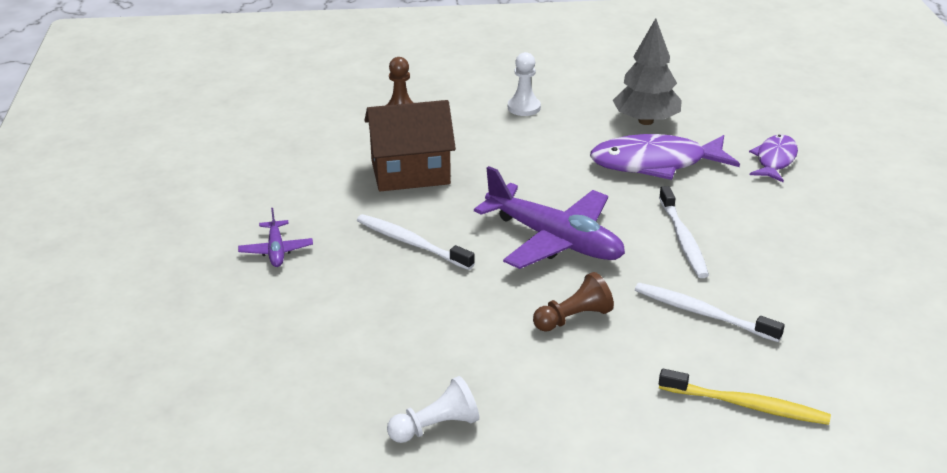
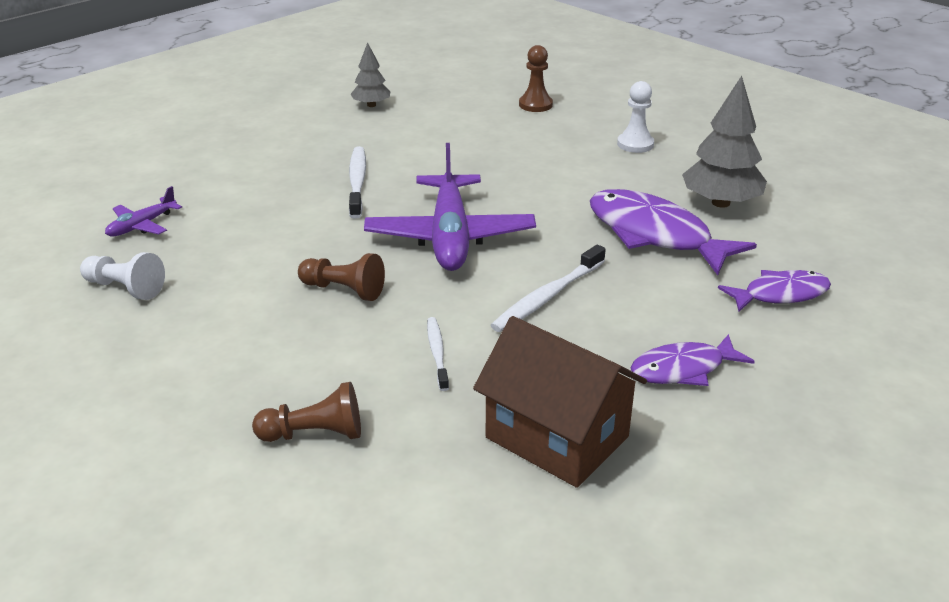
camera: 50 degrees right, 0 degrees up
purple plane [238,208,313,267] -> purple plane moved to [105,186,182,237]
brown house [364,100,456,192] -> brown house moved to [473,316,647,488]
white toothbrush [635,283,785,342] -> white toothbrush [427,317,449,391], size x0.63
yellow toothbrush [659,369,831,425] -> brown pawn [252,382,361,442]
none -> grey tree [351,42,391,107]
none -> purple fish [631,334,755,386]

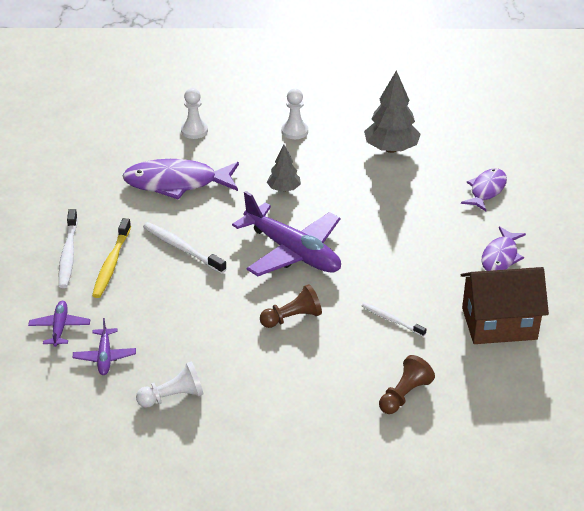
camera: 45 degrees left, 5 degrees up
grey tree [351,42,391,107] -> grey tree moved to [267,144,301,192]
white toothbrush [491,244,606,332] -> white toothbrush moved to [59,209,78,288]
brown pawn [519,45,553,112] -> white pawn [181,88,208,139]
purple fish [590,189,757,275] -> purple fish moved to [122,159,239,200]
none -> purple plane [28,301,90,347]
none -> yellow toothbrush [92,218,131,298]

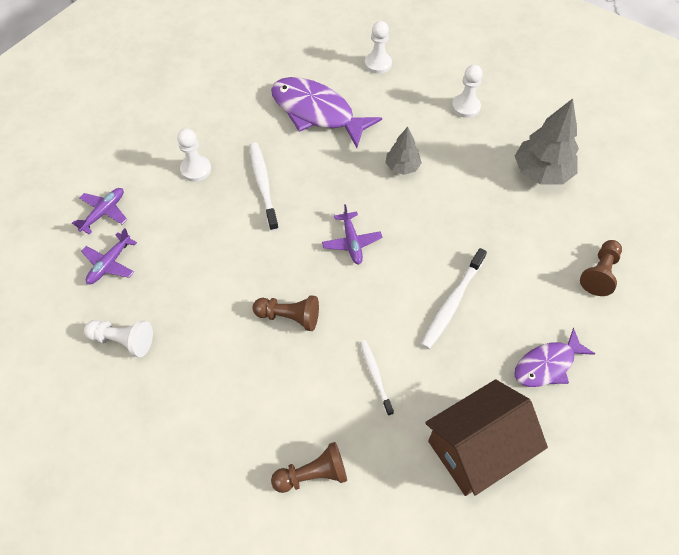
camera: 35 degrees right, 20 degrees up
white toothbrush [59,209,78,288] -> white toothbrush moved to [421,248,487,349]
yellow toothbrush [92,218,131,298] -> white pawn [177,128,211,182]
purple plane [232,191,341,276] -> purple plane [322,204,382,264], size x0.47
purple fish [461,168,507,211] -> brown pawn [580,240,622,296]
brown house [461,267,549,344] -> brown house turned 60 degrees counterclockwise [425,379,548,496]

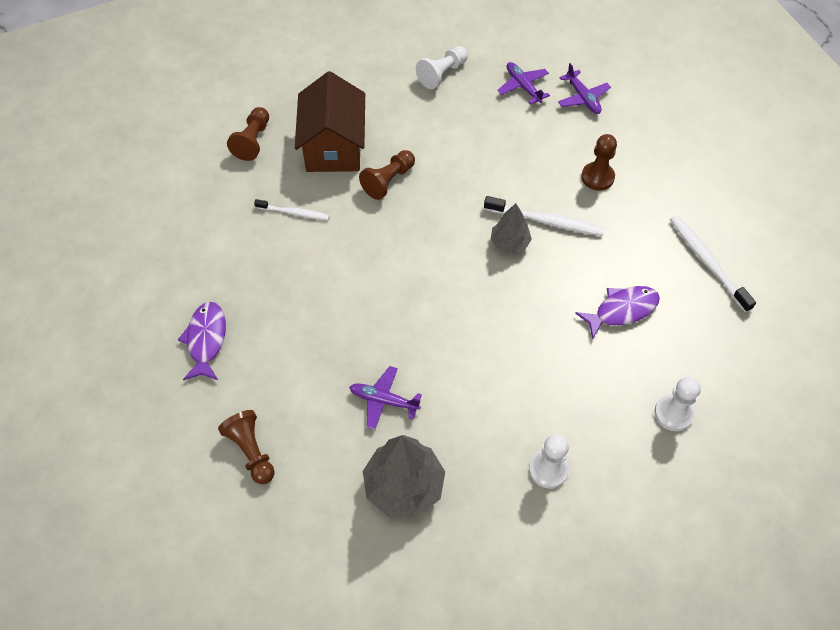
camera: 120 degrees right, 0 degrees up
white pawn [177,128,211,182] -> brown pawn [581,134,617,191]
purple fish [271,77,382,148] -> purple fish [575,286,660,339], size x0.59
purple plane [322,204,382,264] -> purple plane moved to [349,366,422,430]
grey tree [385,127,422,175] -> grey tree moved to [491,203,532,254]
white toothbrush [421,248,487,349] -> white toothbrush moved to [670,215,756,313]
brown house [425,379,548,496] -> brown house moved to [295,71,365,172]

